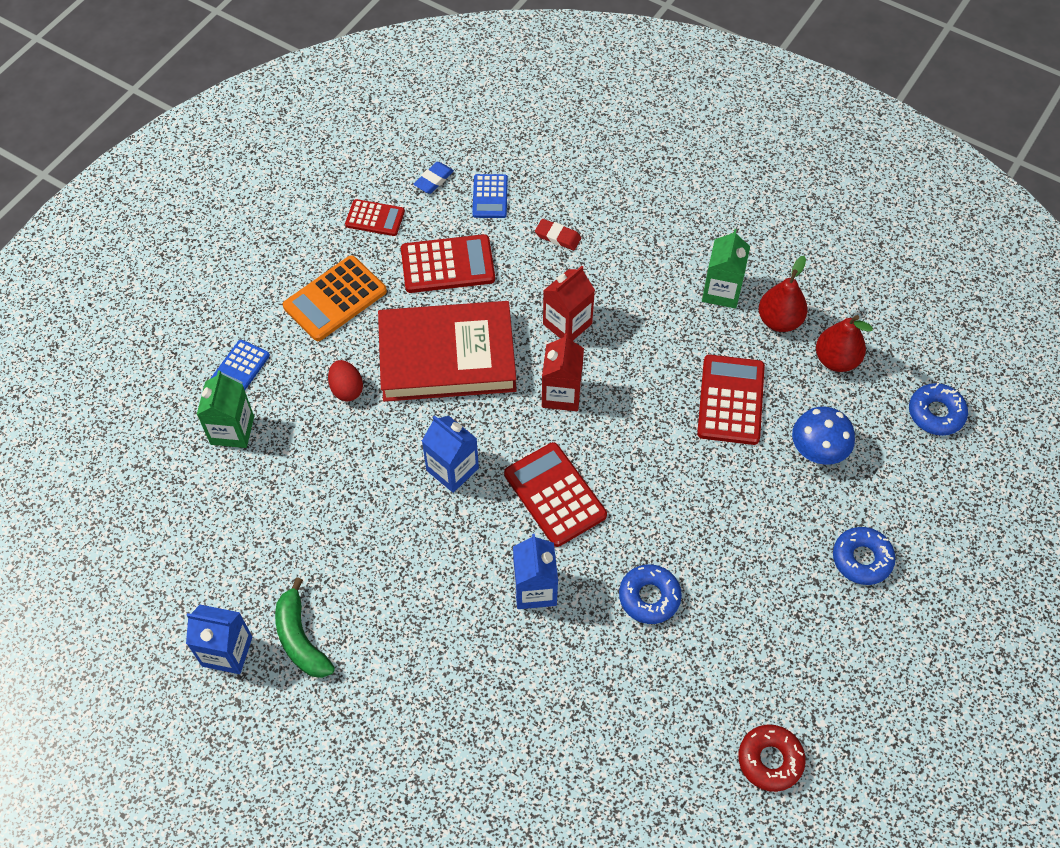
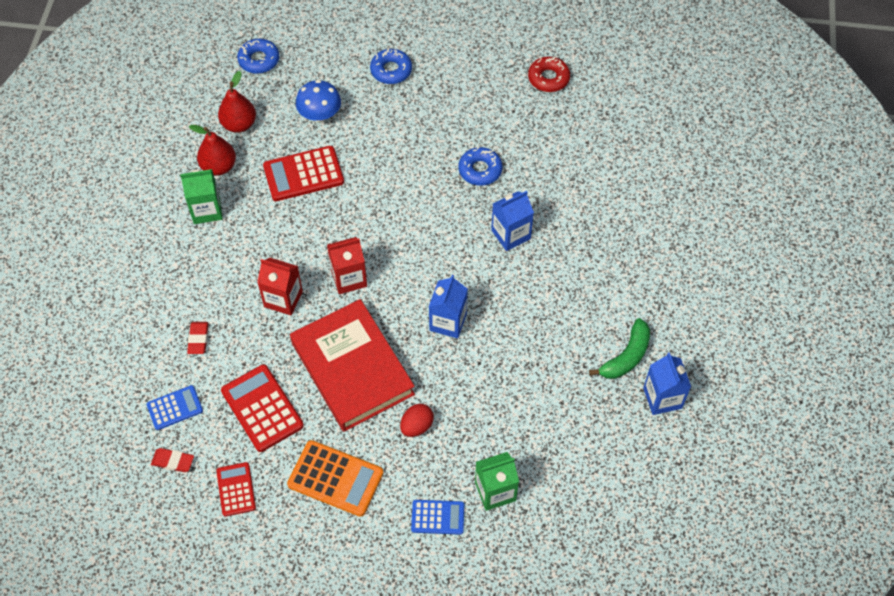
camera: 115 degrees left, 0 degrees up
blue eraser [413,162,454,194] -> red eraser [151,448,194,472]
red calculator [504,442,607,547] -> none

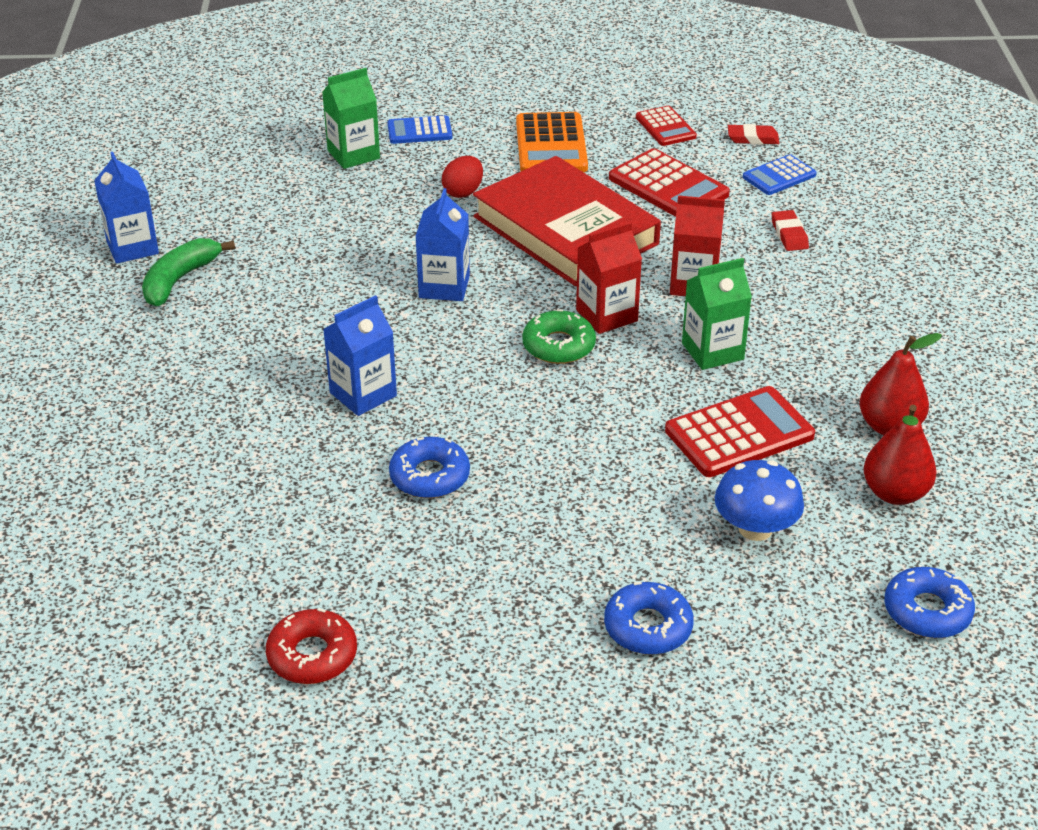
camera: 170 degrees right, 20 degrees down
green carton [180,169,223,224] -> green carton moved to [682,258,752,370]
orange calculator [287,440,383,517] -> orange calculator turned 105 degrees counterclockwise [516,112,588,172]
none -> green donut [522,309,596,364]

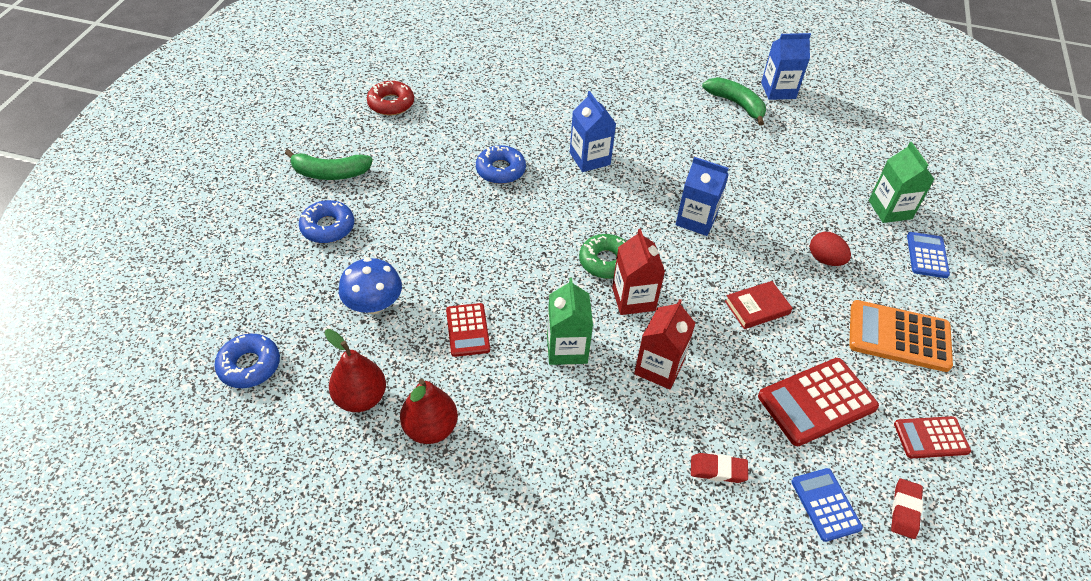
camera: 105 degrees right, 10 degrees up
red book [473,156,661,286] -> red book [725,281,793,329], size x0.40
red calculator [665,386,815,477] -> red calculator [446,303,490,357], size x0.61
none -> green banana [285,149,373,180]

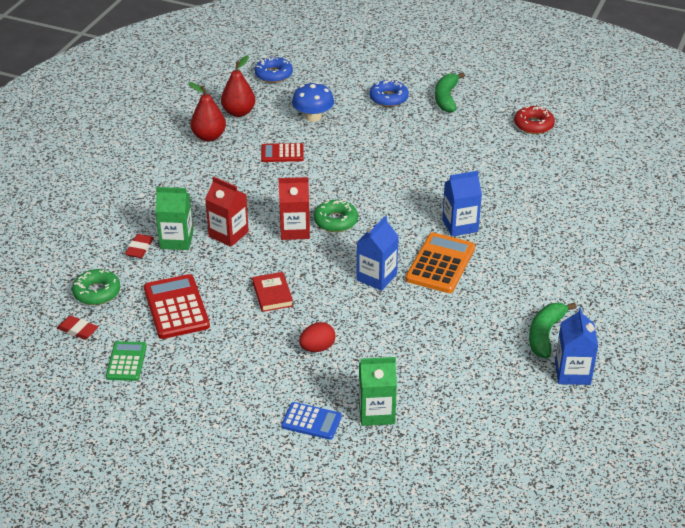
camera: 100 degrees right, 10 degrees down
blue donut [476,145,526,184] -> none
green carton [547,278,593,365] -> green carton moved to [155,187,193,250]
green banana [702,77,766,126] -> green banana turned 150 degrees clockwise [529,302,577,358]
blue calculator [791,468,863,542] -> green donut [72,269,120,305]
orange calculator [849,300,953,372] -> orange calculator moved to [406,232,475,293]
red calculator [894,416,971,459] -> green calculator [106,341,147,381]

